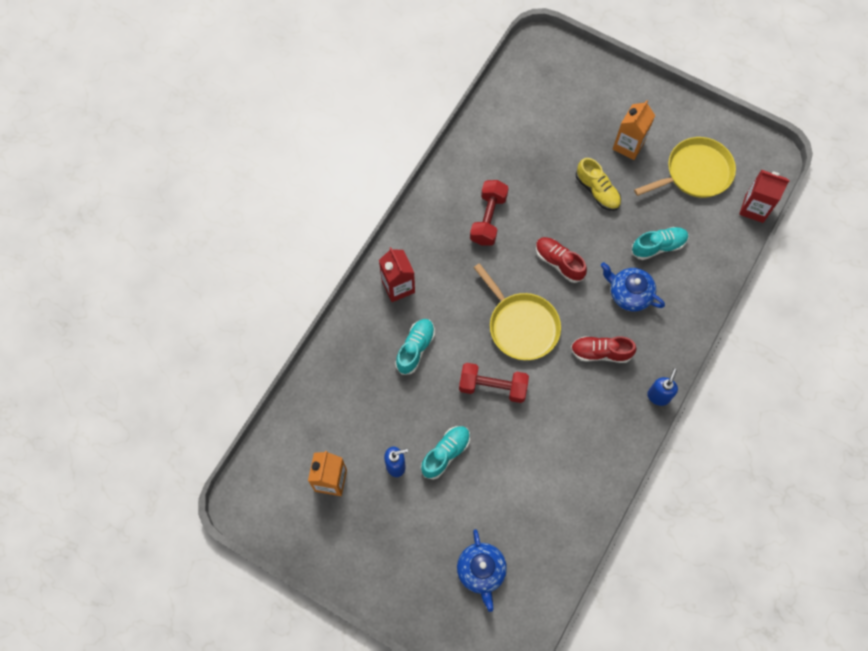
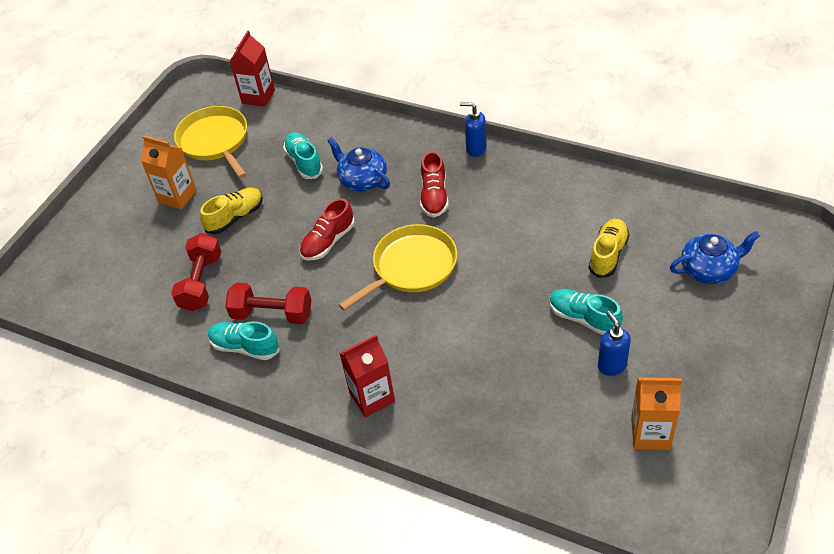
camera: 90 degrees left, 20 degrees down
turquoise shoe [395,319,435,375] -> turquoise shoe moved to [208,321,279,360]
red dumbbell [459,363,529,403] -> red dumbbell moved to [171,233,221,311]
blue teapot [601,262,665,311] -> blue teapot turned 105 degrees clockwise [327,137,390,192]
none -> yellow shoe [589,219,630,278]

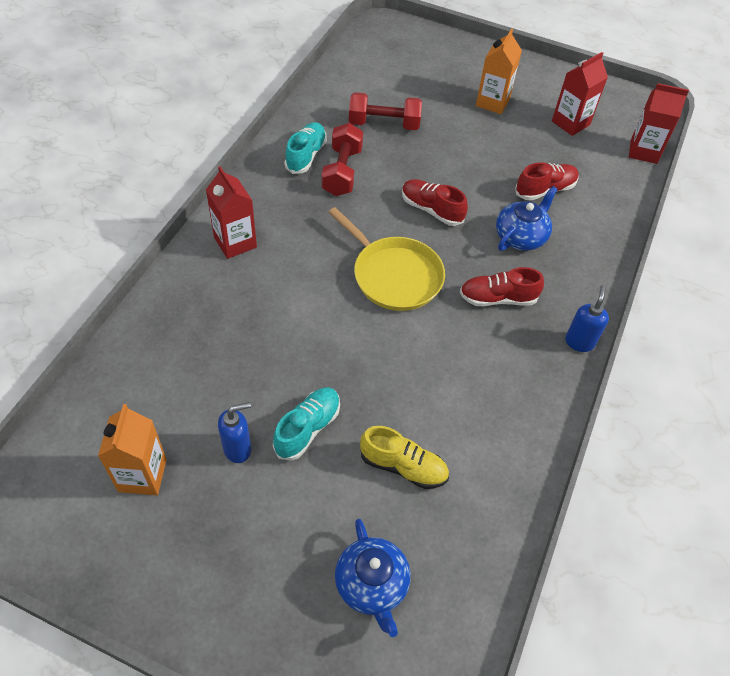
camera: 80 degrees right, 5 degrees up
yellow pan [174,106,247,178] -> red carton [552,52,608,136]
yellow shoe [200,188,263,234] -> none
turquoise shoe [283,132,323,179] -> red shoe [515,162,579,201]

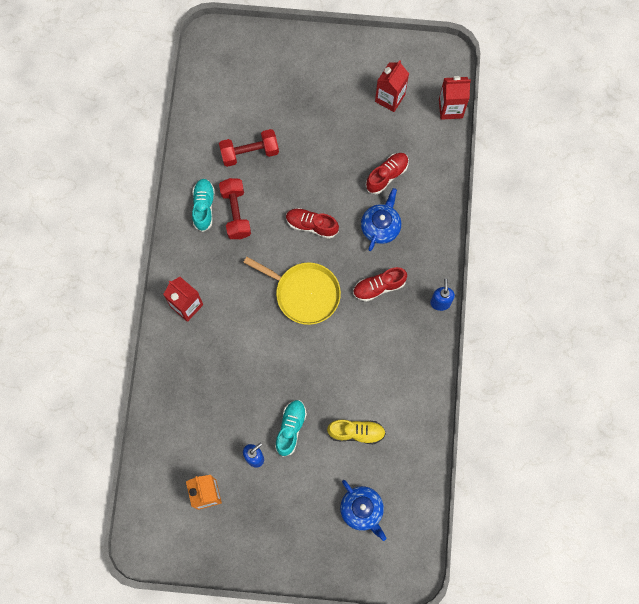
camera: 15 degrees left, 20 degrees up
orange carton [476,28,522,114] -> none

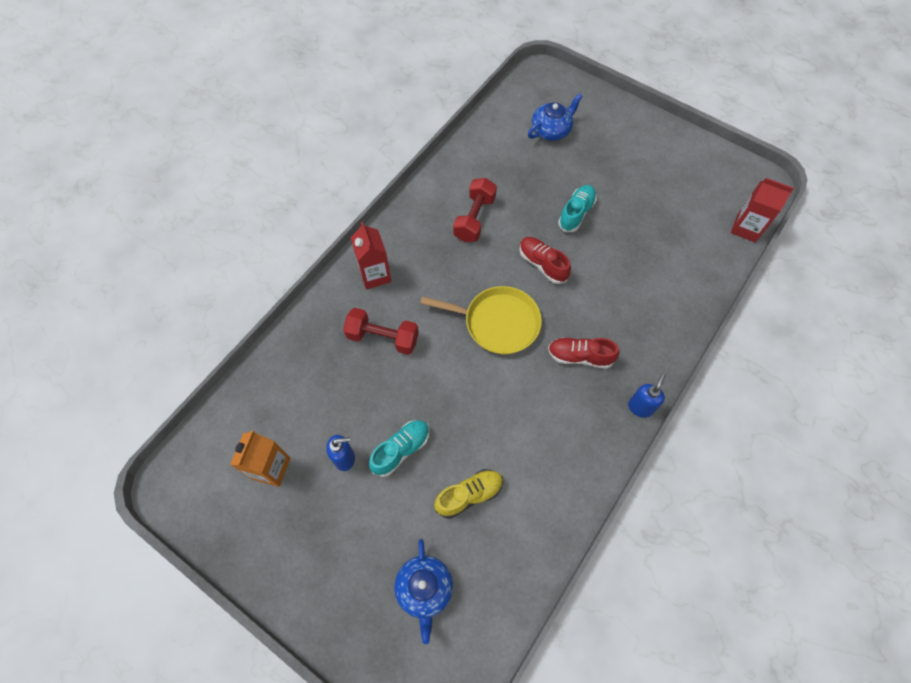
camera: 30 degrees right, 10 degrees down
turquoise shoe [192,179,215,232] -> turquoise shoe moved to [558,185,597,232]
red dumbbell [219,129,279,167] -> red dumbbell moved to [343,308,419,355]
yellow pan [243,257,341,325] -> yellow pan turned 45 degrees counterclockwise [420,286,542,354]
yellow shoe [327,419,386,444] -> yellow shoe turned 60 degrees counterclockwise [434,469,503,519]
blue teapot [361,188,401,251] -> blue teapot moved to [528,93,583,141]
red shoe [366,153,409,194] -> none
red carton [375,60,409,112] -> none

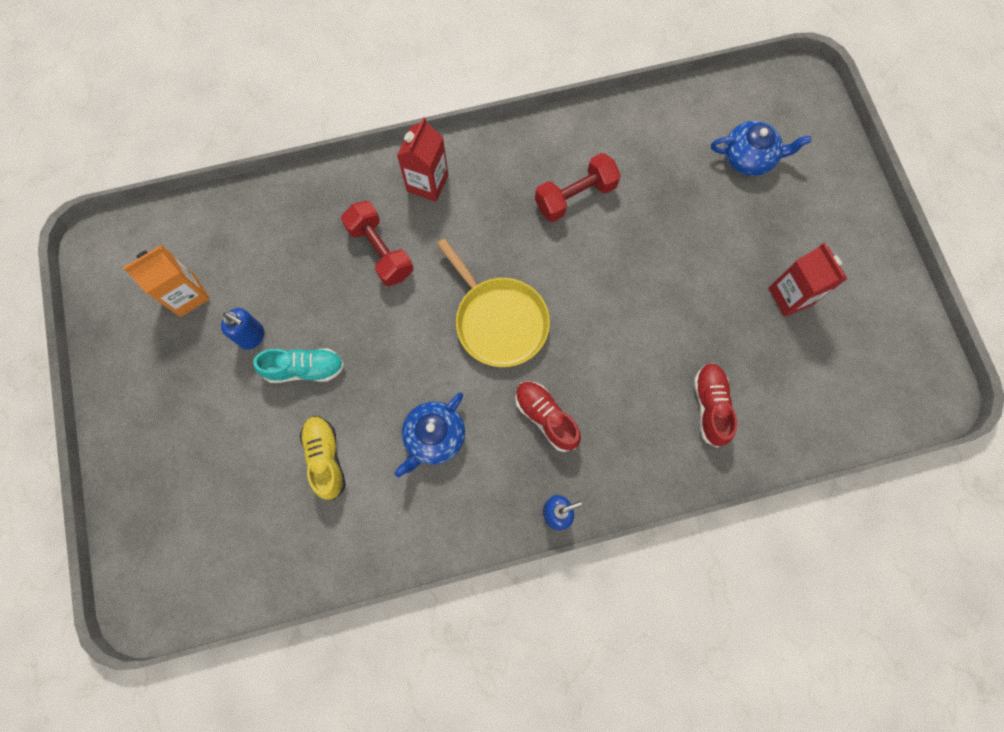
camera: 40 degrees right, 10 degrees up
blue teapot [394,539,453,644] -> blue teapot moved to [395,393,465,478]
yellow shoe [434,469,503,519] -> yellow shoe turned 120 degrees counterclockwise [300,416,346,500]
red shoe [519,237,571,284] -> red shoe moved to [694,363,737,448]
turquoise shoe [558,185,597,232] -> none
red carton [731,178,794,242] -> red carton moved to [768,243,847,317]

